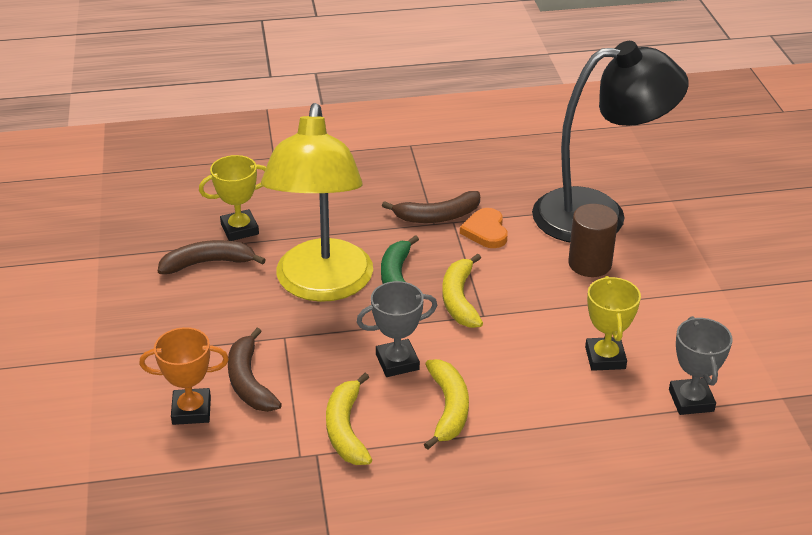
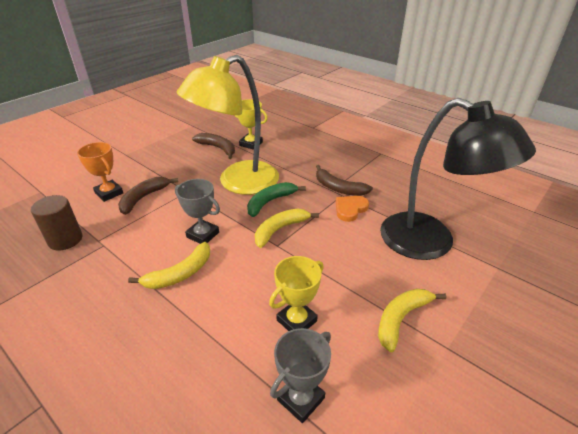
camera: 50 degrees right, 0 degrees up
yellow banana [326,373,372,465] -> yellow banana moved to [378,288,446,352]
brown cylinder [568,204,618,277] -> brown cylinder moved to [31,195,82,251]

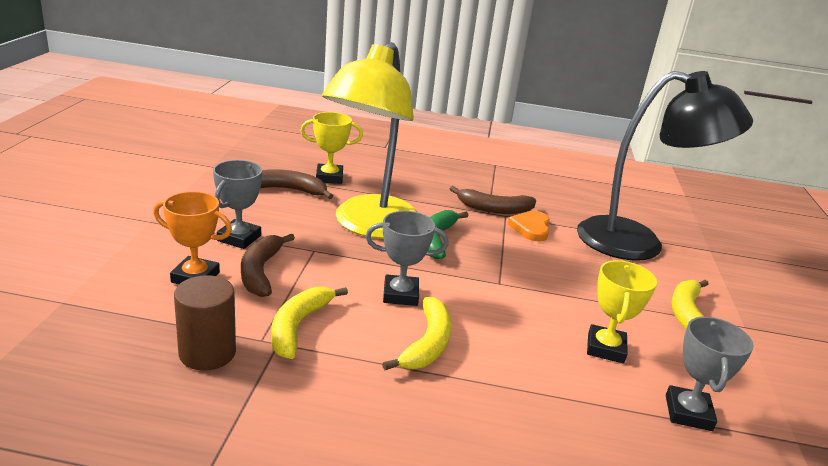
camera: 35 degrees left, 10 degrees down
yellow banana [255,208,319,248] -> yellow banana moved to [271,287,348,359]
none -> grey trophy [213,160,262,249]

